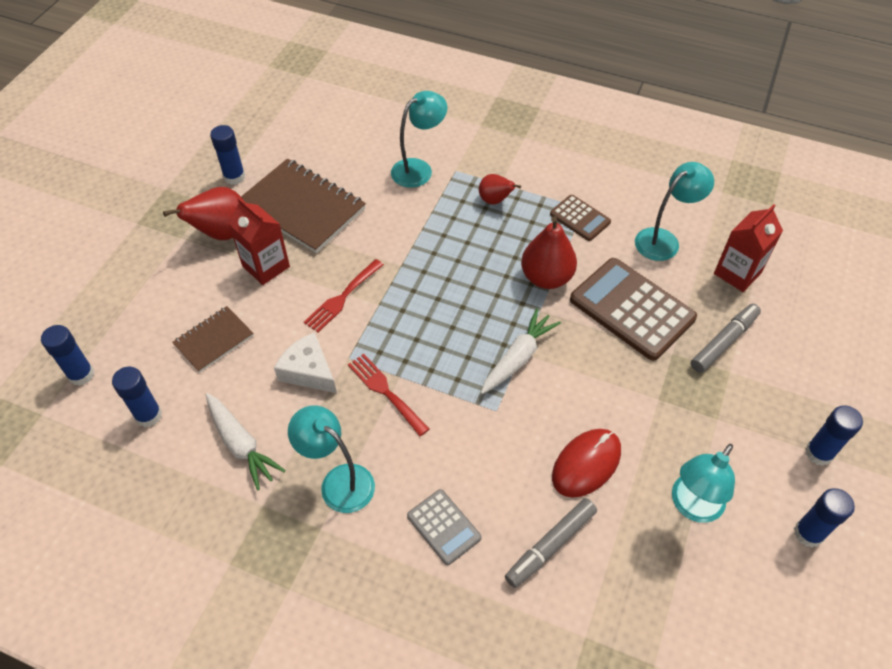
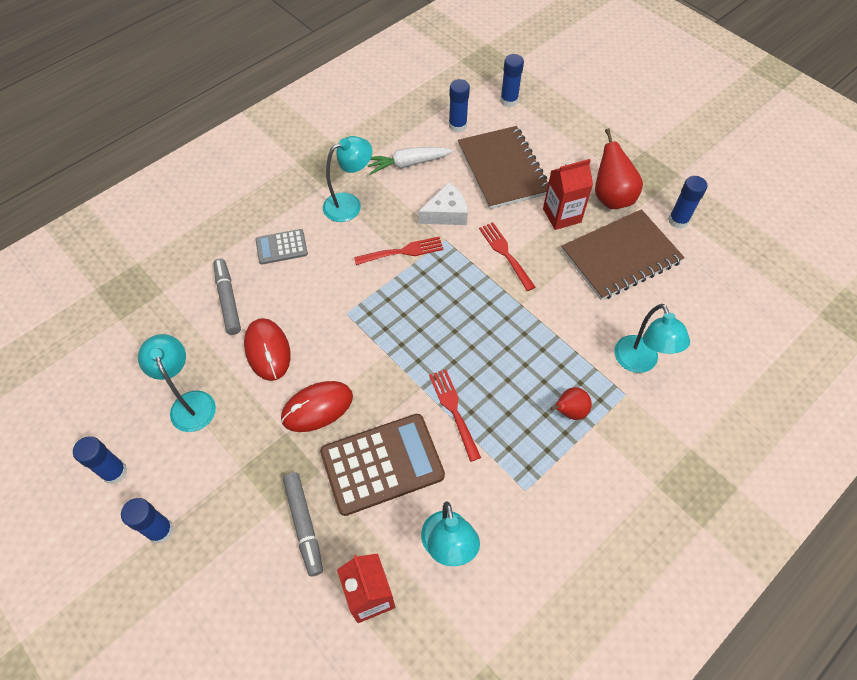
camera: 115 degrees right, 5 degrees up
brown notebook [172,306,254,373] -> brown notebook [458,126,549,209], size x1.81
white carrot [481,308,561,394] -> none
red pear [521,216,577,289] -> red fork [429,369,481,462]
brown calculator [550,195,611,241] -> none
none -> red mouse [281,381,353,432]

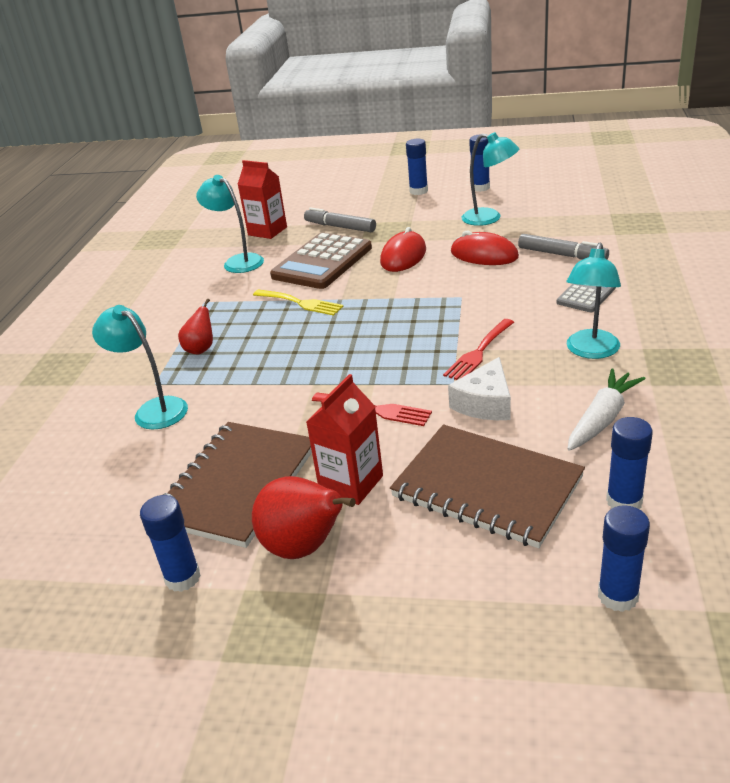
camera: 145 degrees right, 25 degrees down
red fork [429,369,481,462] -> yellow fork [253,289,344,316]

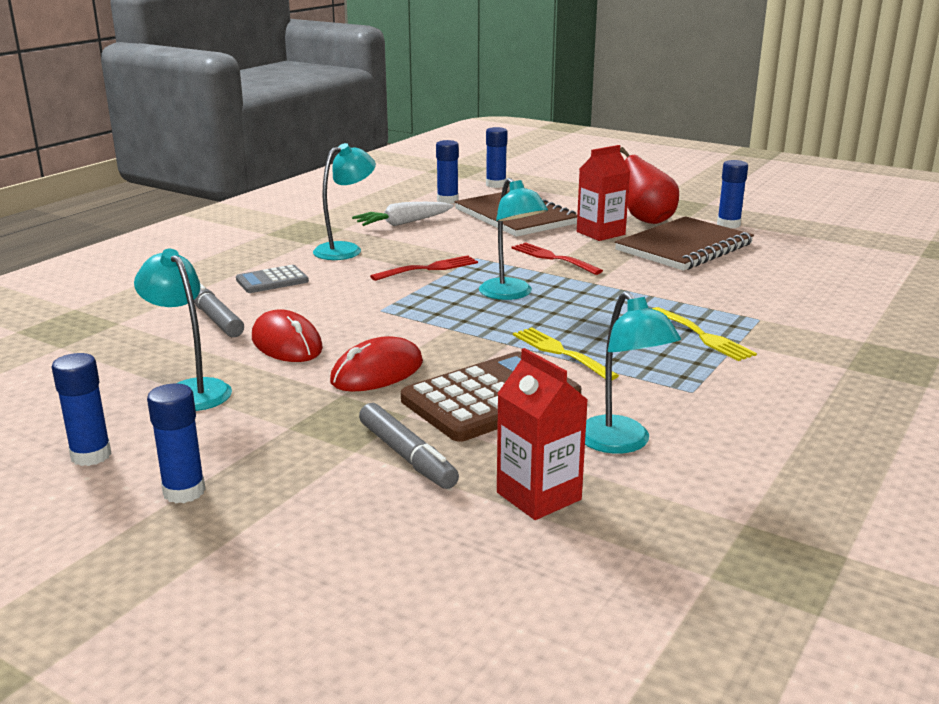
camera: 160 degrees left, 10 degrees down
turquoise lamp [92,305,188,430] -> turquoise lamp moved to [479,178,548,300]
red pear [178,299,213,354] -> yellow fork [652,307,757,361]
white cheese [448,357,511,420] -> none

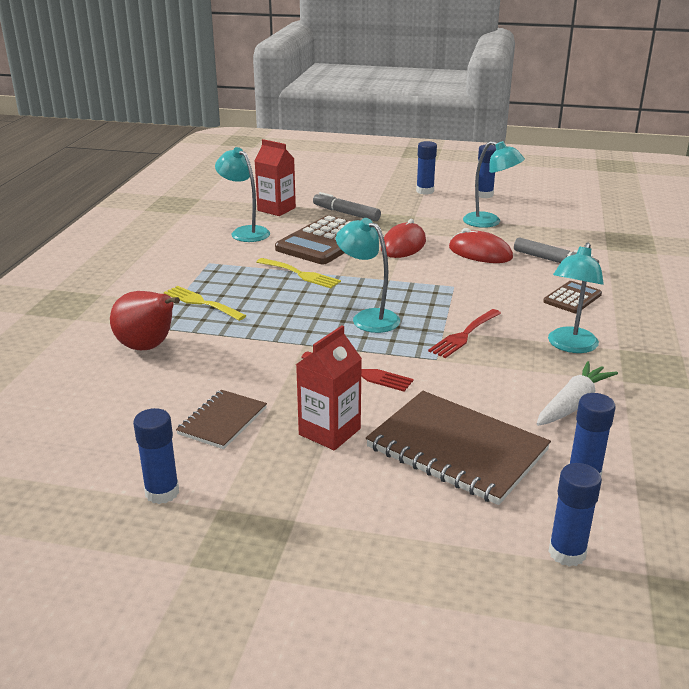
camera: 160 degrees right, 5 degrees up
grey calculator [236,265,309,293] -> brown calculator [543,281,602,313]
brown notebook [615,216,754,271] -> brown notebook [176,390,267,449], size x0.55
red pear [620,147,679,224] -> red pear moved to [110,291,180,350]

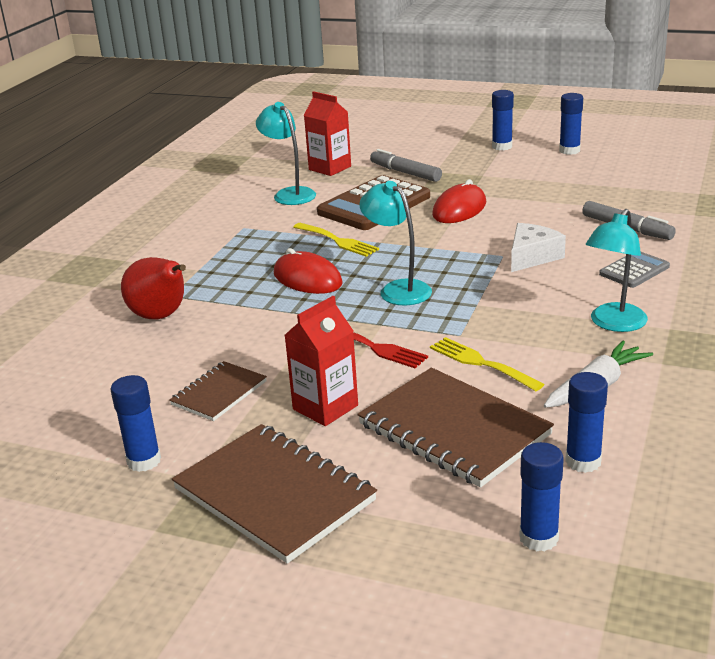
camera: 10 degrees right, 0 degrees up
yellow fork [164,286,247,321] -> yellow fork moved to [430,337,544,391]
red fork [428,309,501,358] -> none
red mouse [449,228,513,263] -> red mouse moved to [274,248,343,294]
turquoise lamp [463,141,525,228] -> none
brown calculator [543,281,602,313] -> grey calculator [599,252,670,288]
none -> brown notebook [172,424,377,564]
none -> white cheese [511,223,566,272]

